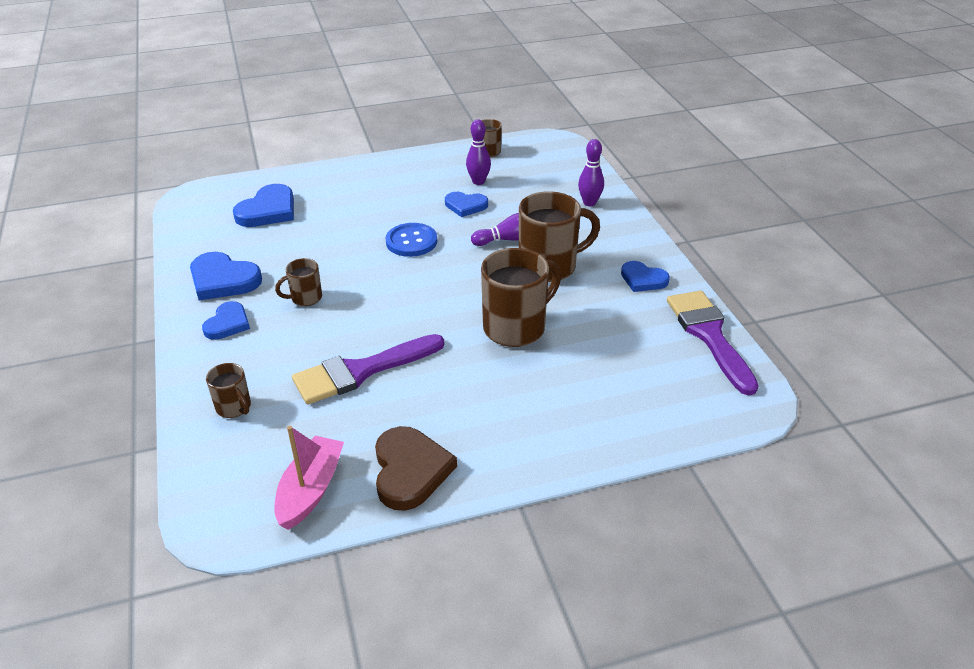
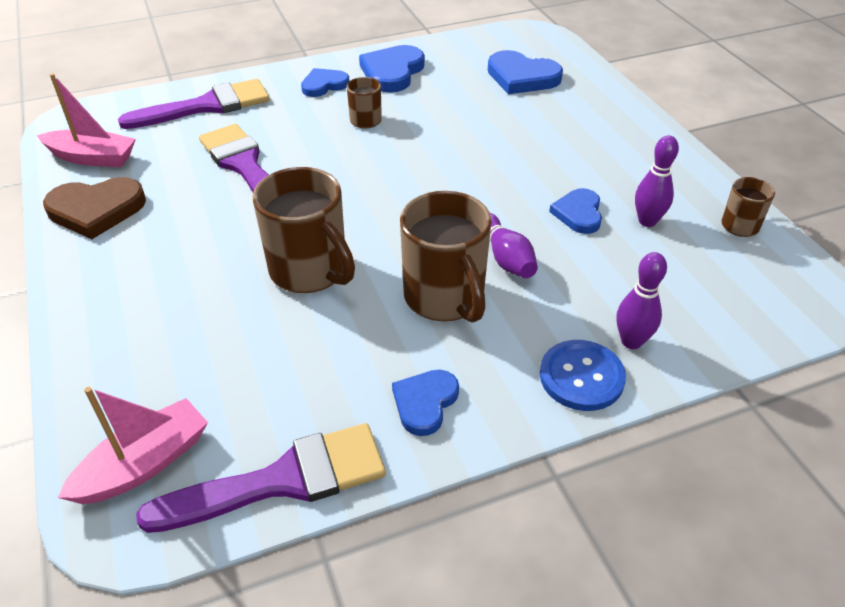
camera: 85 degrees right, 5 degrees up
blue heart [202,301,250,340] -> blue heart turned 135 degrees clockwise [301,68,349,97]
brown mug [206,363,251,418] -> purple brush [118,79,269,129]
blue button [385,223,437,257] -> blue button moved to [540,340,626,411]
none -> pink boat [58,387,208,504]

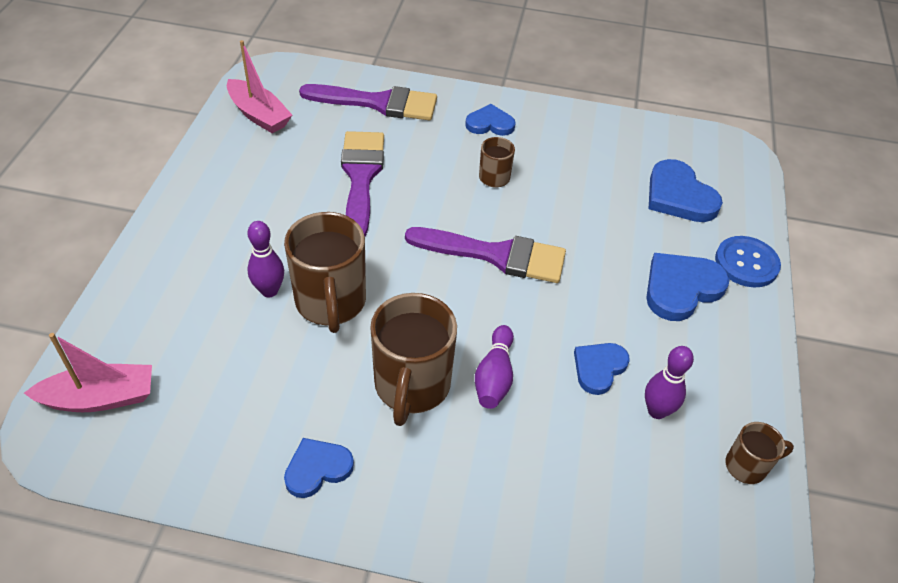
camera: 30 degrees right, 5 degrees up
brown heart [43,177,146,239] -> none
purple brush [136,423,386,533] -> purple brush moved to [405,227,566,283]
blue heart [359,45,425,93] -> blue heart moved to [646,253,730,321]
blue button [540,340,626,411] -> blue button moved to [715,236,781,287]
purple bowling pin [616,252,667,349] -> purple bowling pin moved to [248,221,284,297]

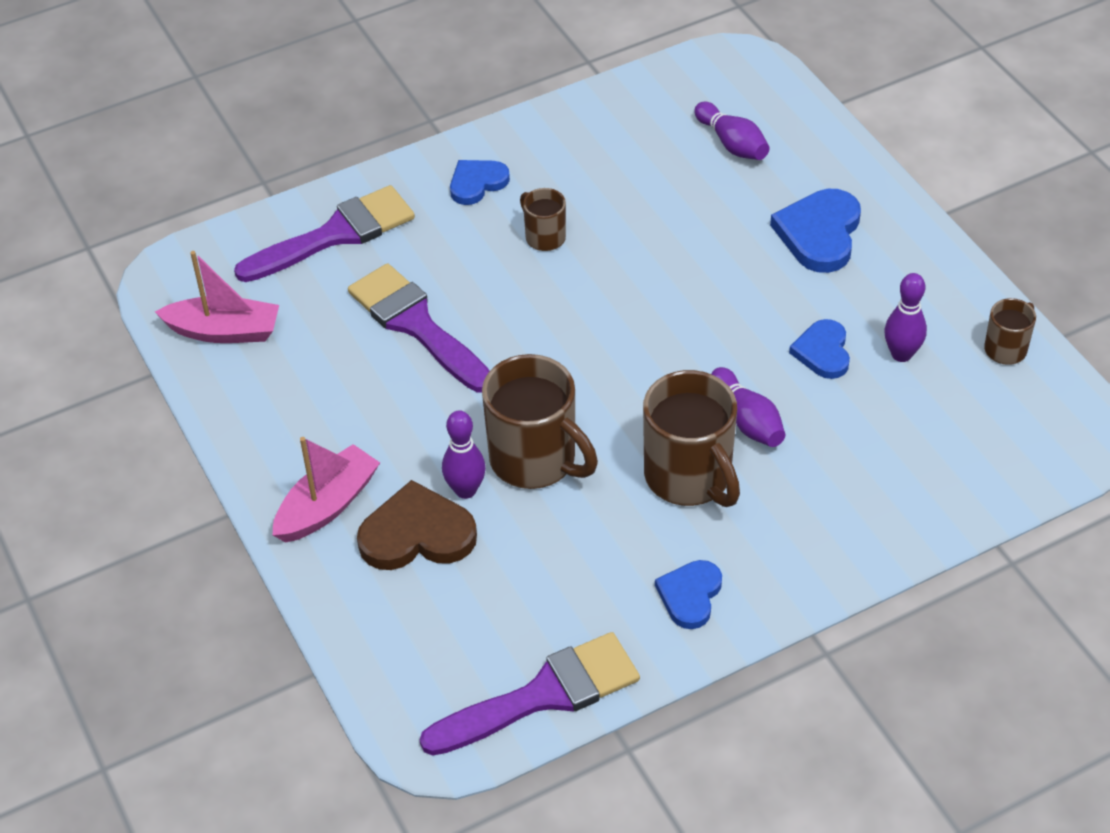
camera: 35 degrees left, 0 degrees up
pink boat [24,333,152,412] -> pink boat moved to [273,437,380,543]
purple brush [405,227,566,283] -> purple brush moved to [420,632,640,756]
blue heart [649,159,723,222] -> purple bowling pin [694,102,769,160]
blue button [715,236,781,287] -> none
none -> brown heart [357,480,477,570]

